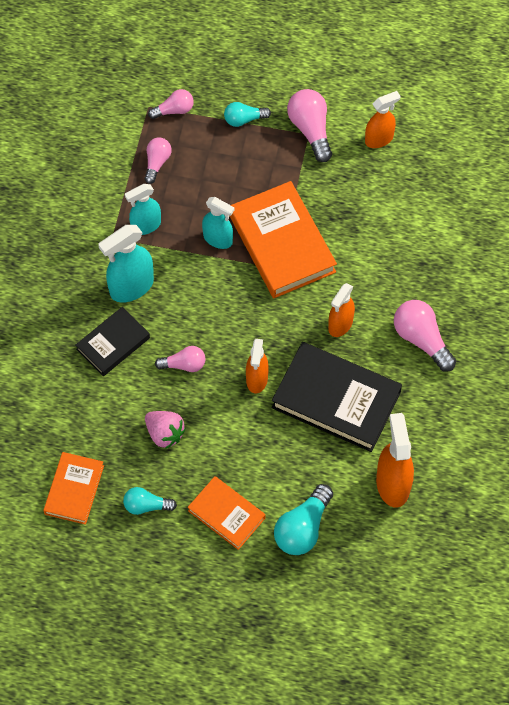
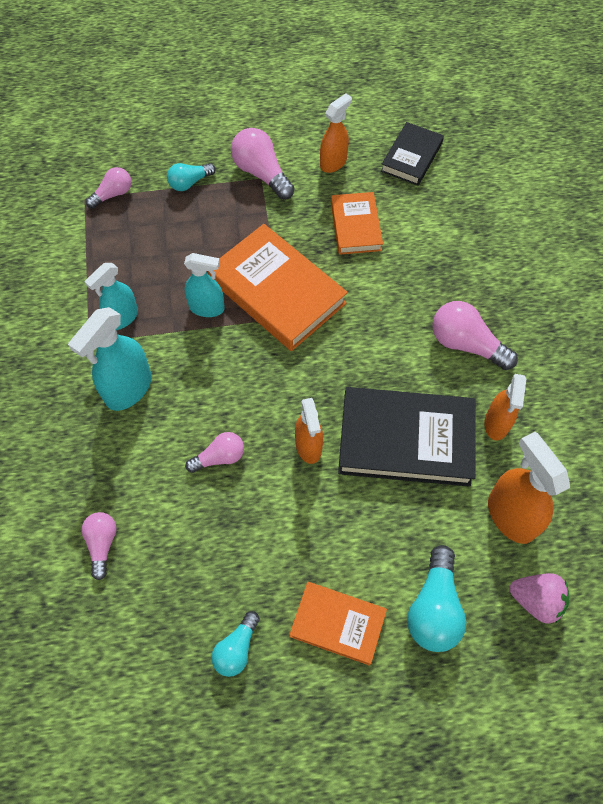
camera: 20 degrees left, 0 degrees up
orange book [43,452,104,525] -> orange book moved to [331,192,383,255]
black book [76,307,150,376] -> black book moved to [381,122,444,186]
turquoise light bulb [123,487,177,515] -> turquoise light bulb turned 45 degrees counterclockwise [211,611,260,677]
pink light bulb [144,138,171,184] -> pink light bulb moved to [81,512,117,580]
pink strawberry [145,411,186,449] -> pink strawberry moved to [509,573,569,624]
orange spray bottle [328,283,355,337] -> orange spray bottle moved to [484,374,526,441]

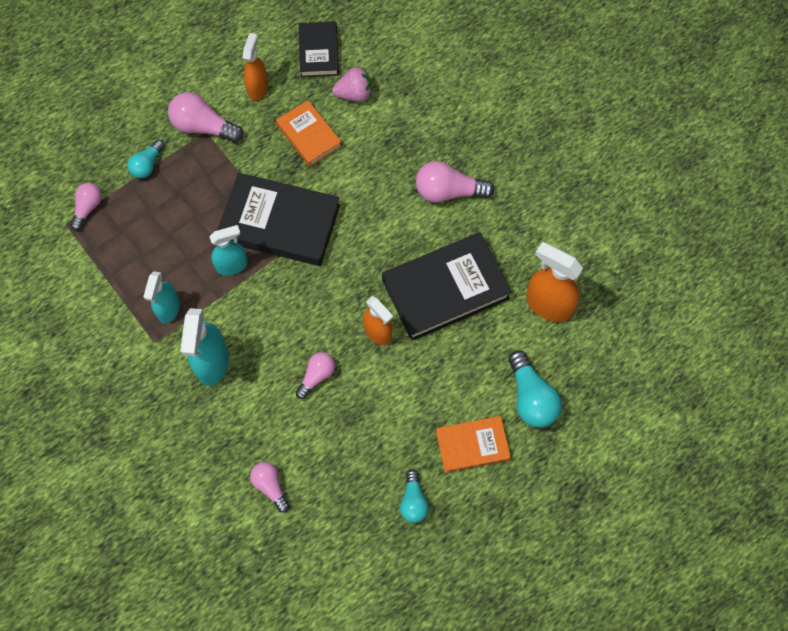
camera: 30 degrees left, 5 degrees up
orange book [208,224,348,351] -> black book [217,173,340,266]
orange spray bottle [484,374,526,441] -> none
pink strawberry [509,573,569,624] -> pink strawberry moved to [332,67,372,102]

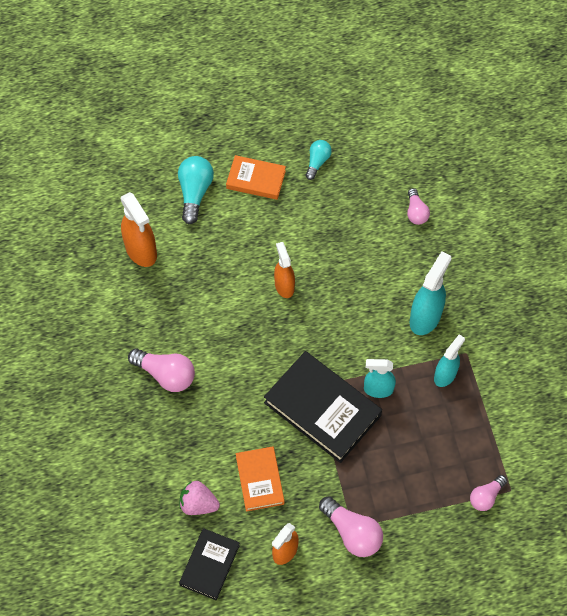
camera: 155 degrees left, 5 degrees down
turquoise light bulb [127,140,165,178] -> none
pink light bulb [295,352,335,399] -> none
black book [382,232,512,341] -> none

